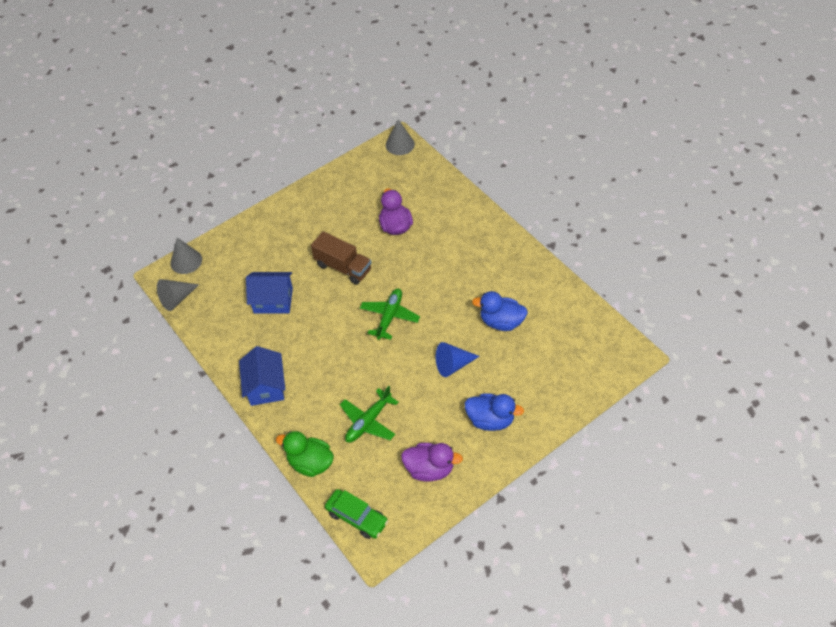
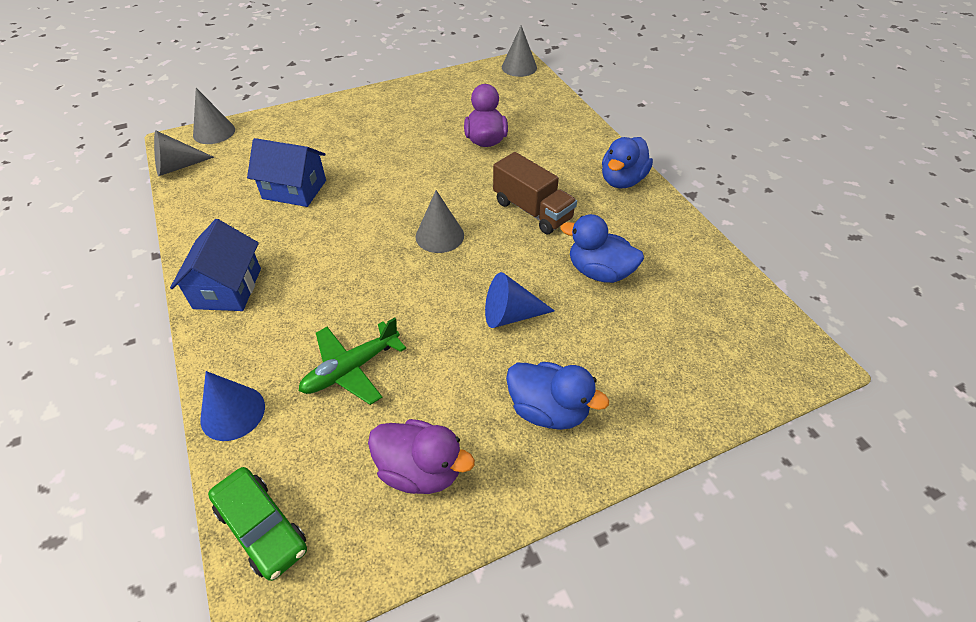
camera: 10 degrees right, 5 degrees down
green duck [276,431,334,477] -> blue cone [200,371,265,441]
brown truck [311,231,372,285] -> brown truck moved to [493,152,577,234]
green plane [360,289,420,340] -> grey cone [416,190,464,253]
none -> blue duck [602,137,653,188]

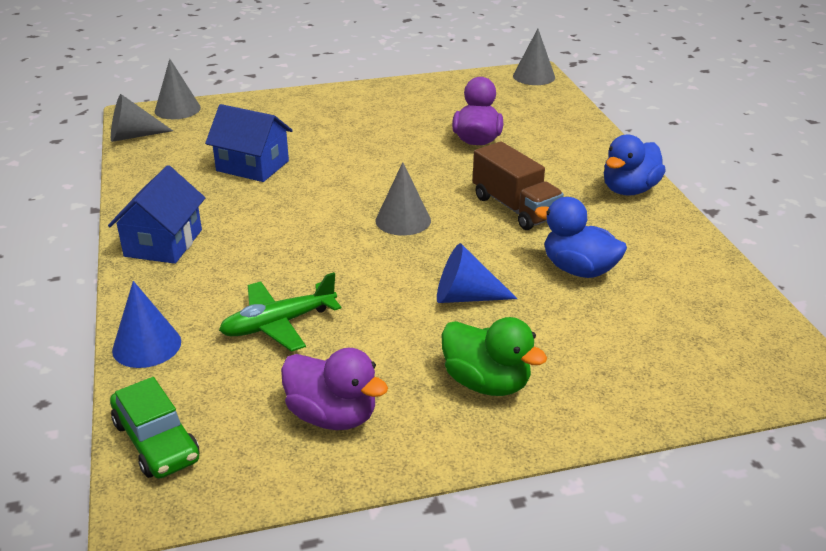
camera: 10 degrees right, 15 degrees down
blue duck [506,362,609,430] -> green duck [441,317,547,396]

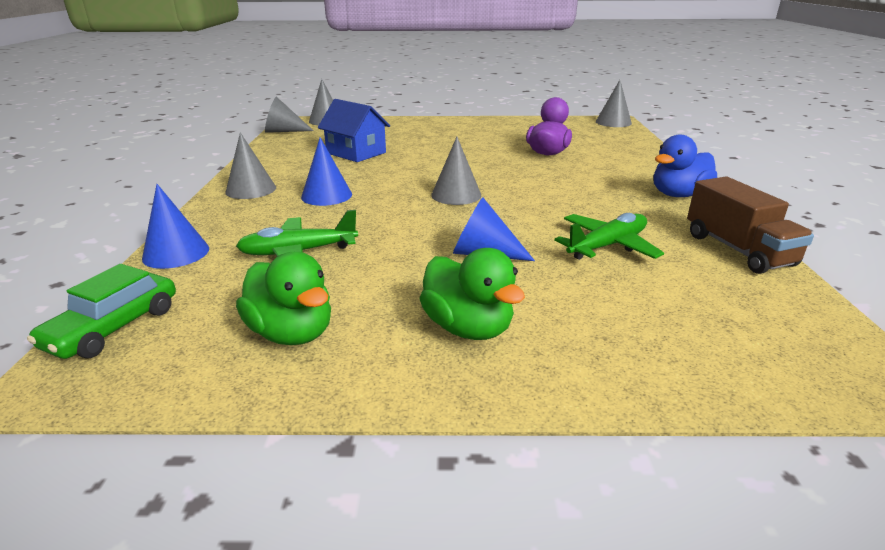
camera: 15 degrees right, 5 degrees down
blue house [108,165,205,264] -> grey cone [225,132,276,199]
green car [110,377,200,479] -> green car turned 45 degrees clockwise [27,264,176,359]
purple duck [281,348,388,430] -> green duck [236,252,331,345]
brown truck [473,141,564,230] -> brown truck moved to [687,177,814,274]
blue duck [535,197,627,278] -> green plane [554,213,664,260]
none -> blue cone [301,137,352,206]

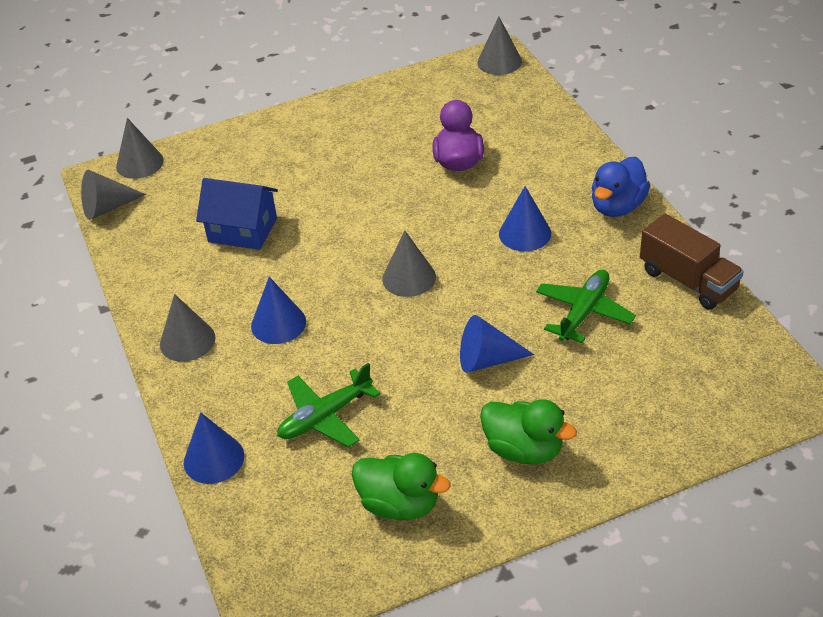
camera: 20 degrees left, 15 degrees up
green car [27,264,176,359] -> none
none -> blue cone [499,186,551,251]

